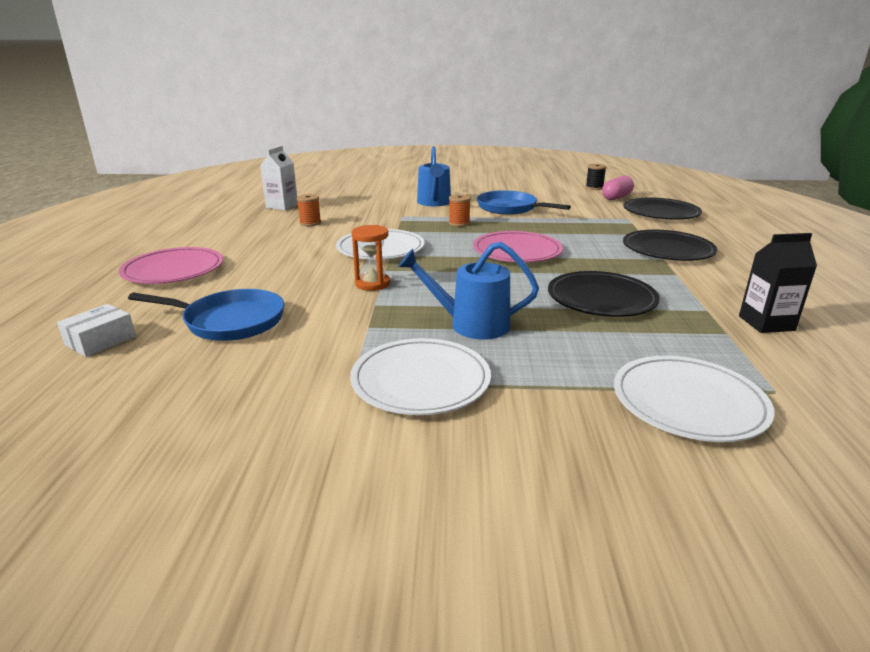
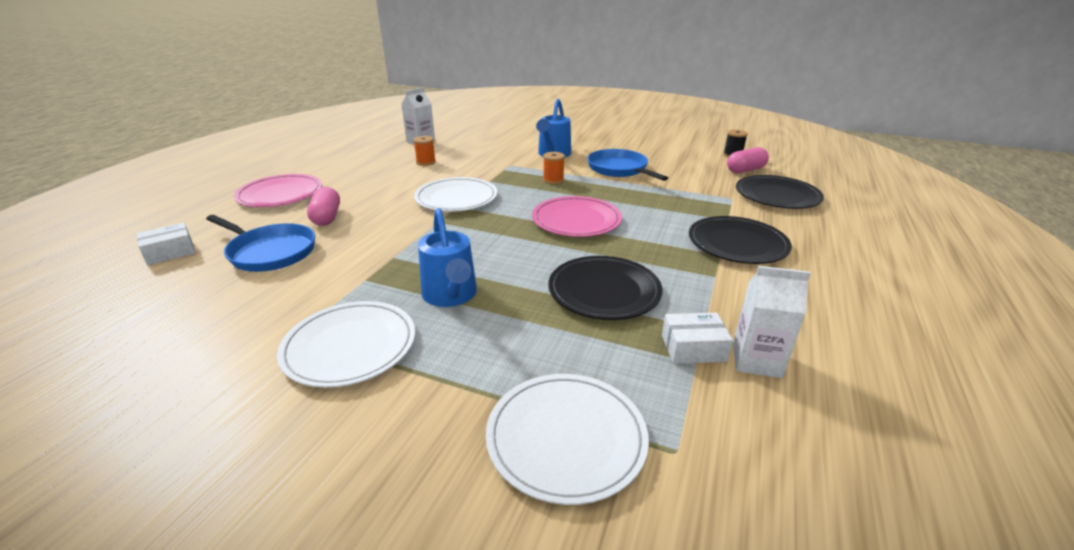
camera: 20 degrees right, 5 degrees up
orange hourglass [351,225,390,291] -> none
blue watering can [398,242,539,339] -> blue watering can turned 135 degrees counterclockwise [418,208,477,307]
black carton [739,233,817,333] -> white carton [733,266,811,378]
none -> pink capsule [307,187,340,226]
none -> white box [662,313,733,364]

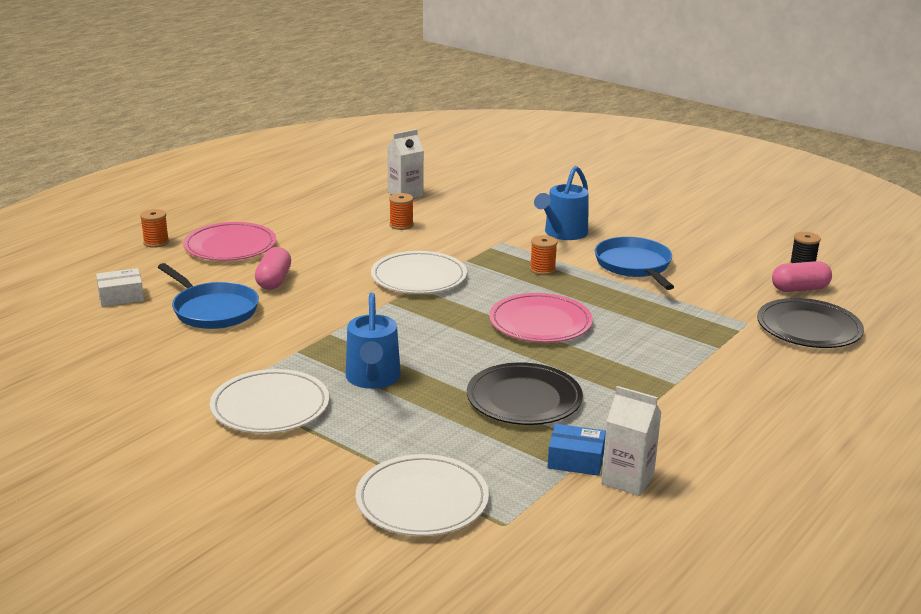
camera: 15 degrees right, 5 degrees down
white box [662,313,733,364] -> blue box [547,424,606,476]
black plate [689,216,792,264] -> none
none -> orange spool [140,209,169,248]

